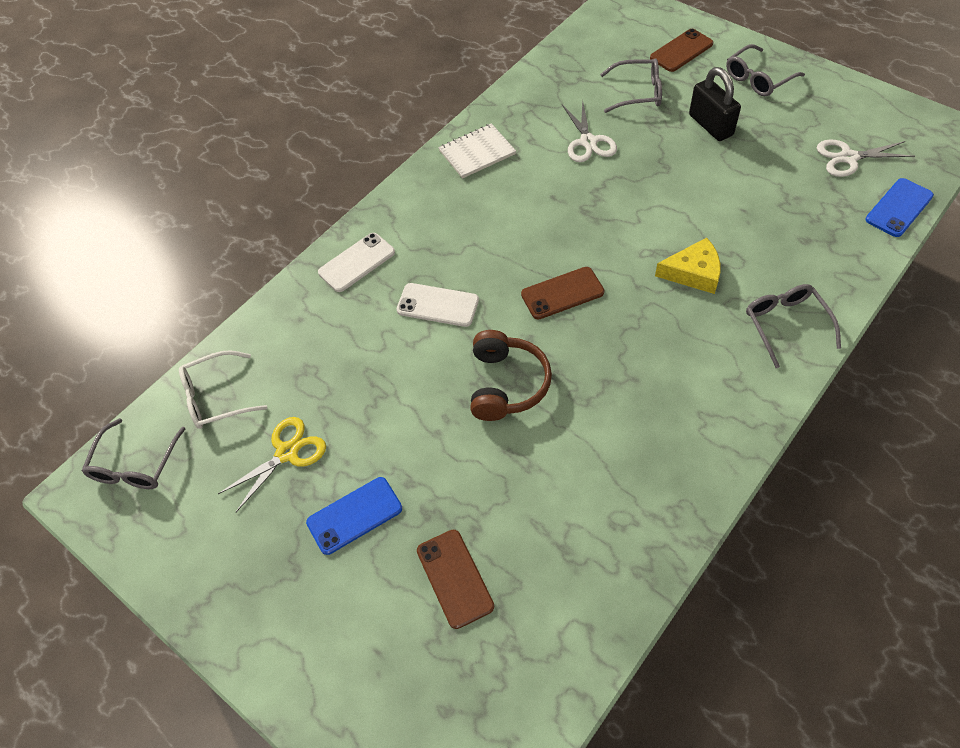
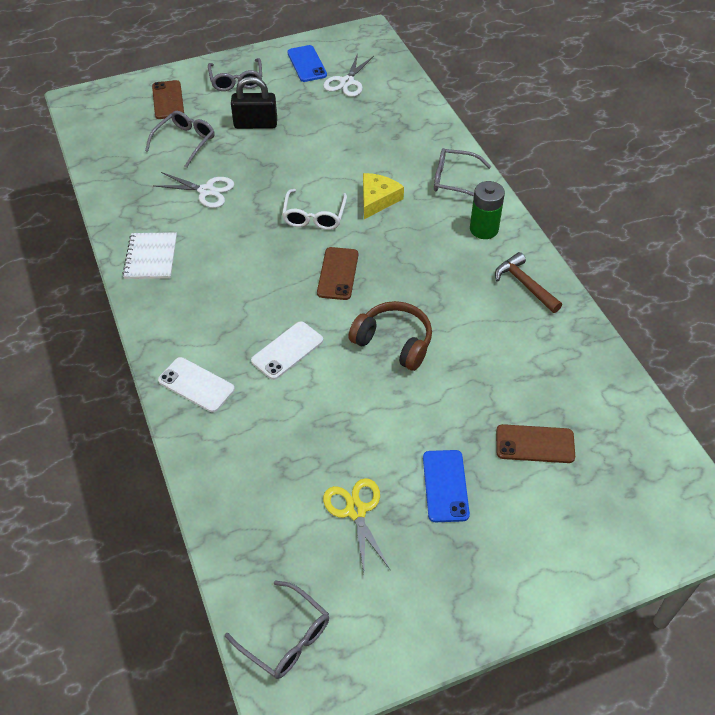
camera: 65 degrees left, 5 degrees down
white glasses [179,350,267,429] -> white glasses moved to [282,189,347,230]
white phone [318,233,395,292] -> white phone turned 45 degrees counterclockwise [158,357,235,412]
blue phone [866,178,934,237] -> blue phone moved to [287,45,327,82]
none -> green battery [470,181,505,239]
none -> brown hammer [495,252,562,313]

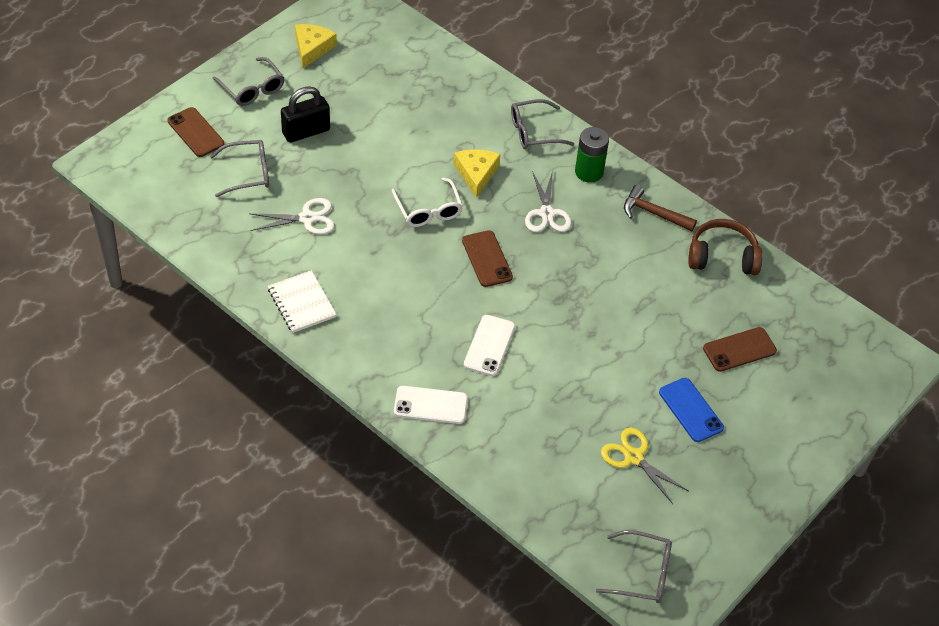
camera: 30 degrees left, 0 degrees up
grey glasses [145,111,215,168] -> grey glasses turned 75 degrees clockwise [210,140,269,197]
blue phone [287,45,327,82] -> yellow cheese [295,24,337,68]
white scissors [323,53,374,97] -> white scissors moved to [525,171,572,232]
brown headphones [348,301,432,371] -> brown headphones moved to [688,219,762,275]

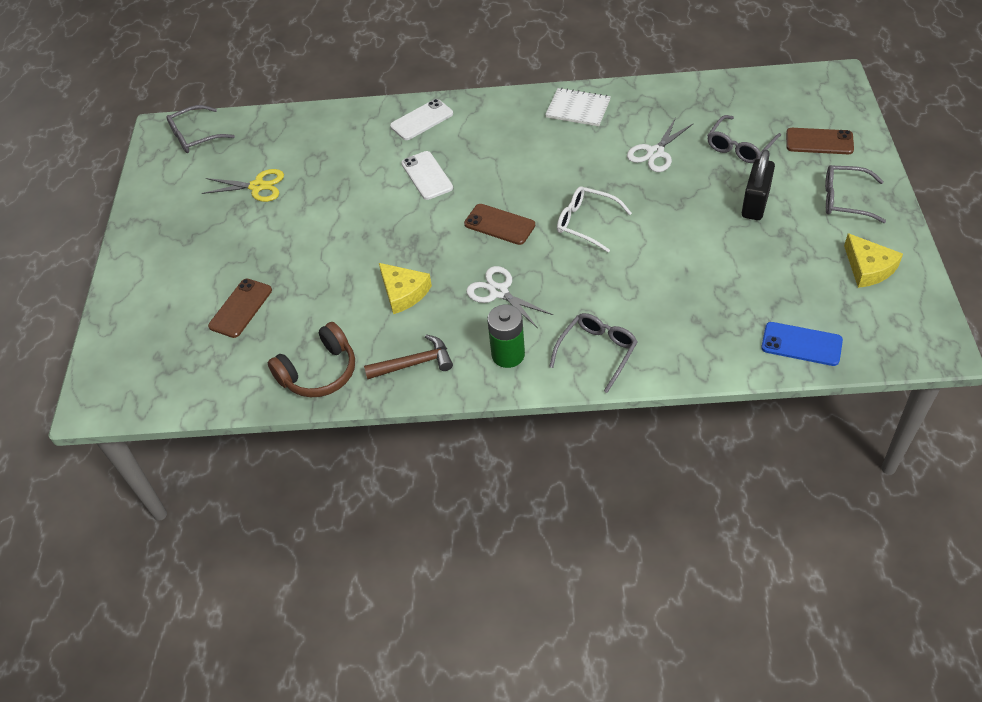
camera: 145 degrees right, 0 degrees up
yellow cheese [454,149,500,198] -> yellow cheese moved to [379,263,432,314]
blue phone [659,378,724,442] -> blue phone moved to [761,322,843,366]

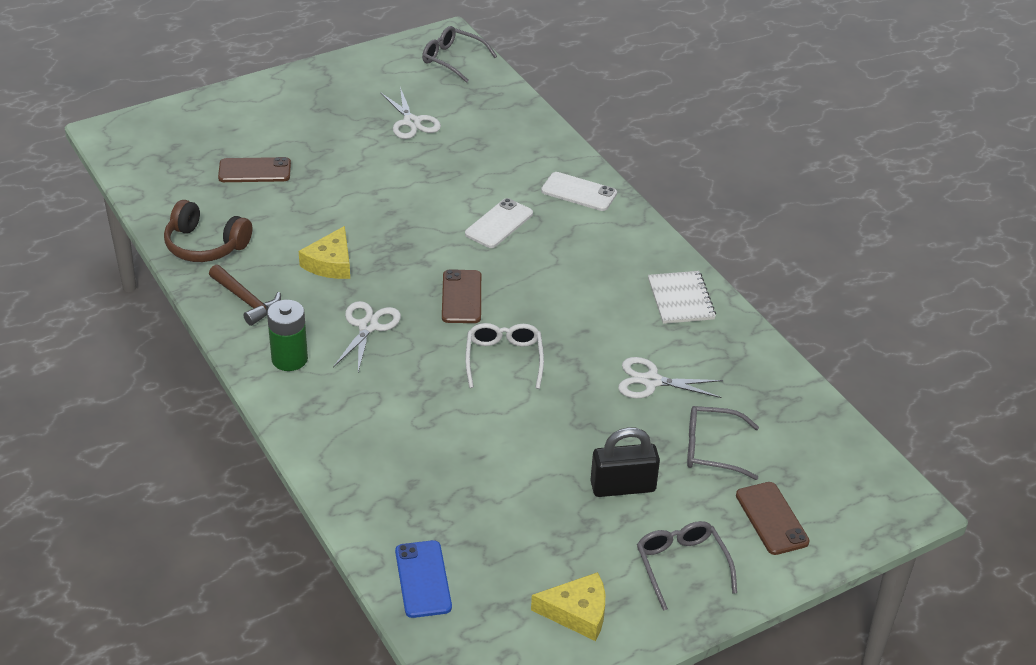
camera: 55 degrees right, 10 degrees down
yellow scissors [202,169,284,202] -> white scissors [380,87,441,139]
grey glasses [549,313,638,393] -> none
yellow cheese [844,233,903,288] -> yellow cheese turned 120 degrees counterclockwise [531,572,605,641]

